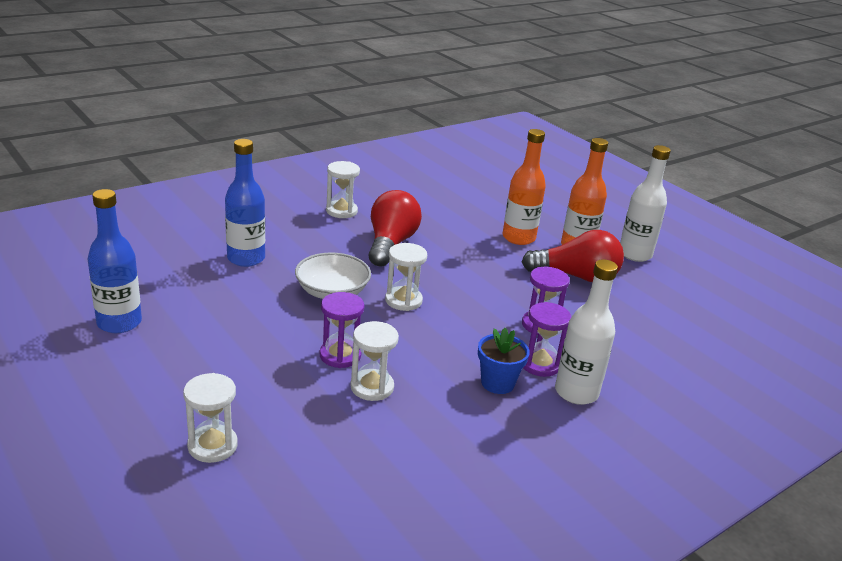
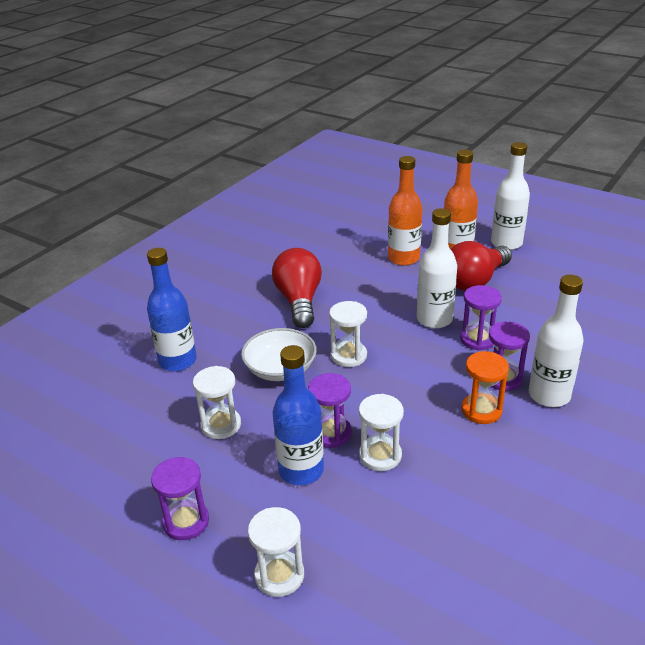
camera: 15 degrees left, 5 degrees up
blue bottle [88,189,142,333] -> blue bottle moved to [273,345,324,485]
white hourglass [326,161,360,218] -> white hourglass moved to [193,366,241,439]
blue flower pot [478,328,530,394] -> orange hourglass [462,351,509,424]
red light bulb [522,230,624,282] -> red light bulb turned 150 degrees clockwise [450,241,512,291]
none -> purple hourglass [151,457,209,540]
none -> white bottle [417,208,457,329]

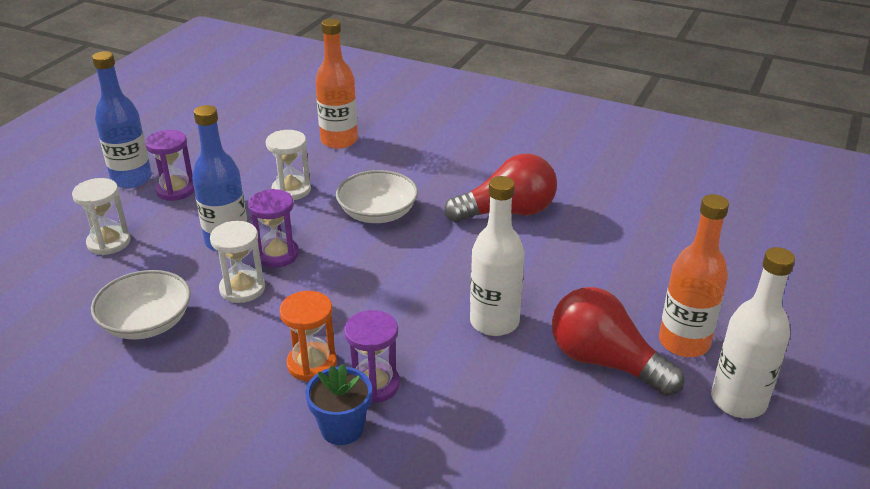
camera: 80 degrees right, 0 degrees up
blue bottle [147,248,197,371] -> blue bottle moved to [92,51,152,188]
white hourglass [329,301,367,367] -> none
orange bottle [388,156,422,266] -> orange bottle moved to [315,18,358,149]
purple hourglass [460,285,502,350] -> none
white bottle [529,275,584,407] -> blue flower pot [305,364,372,445]
none -> white bowl [91,270,191,340]

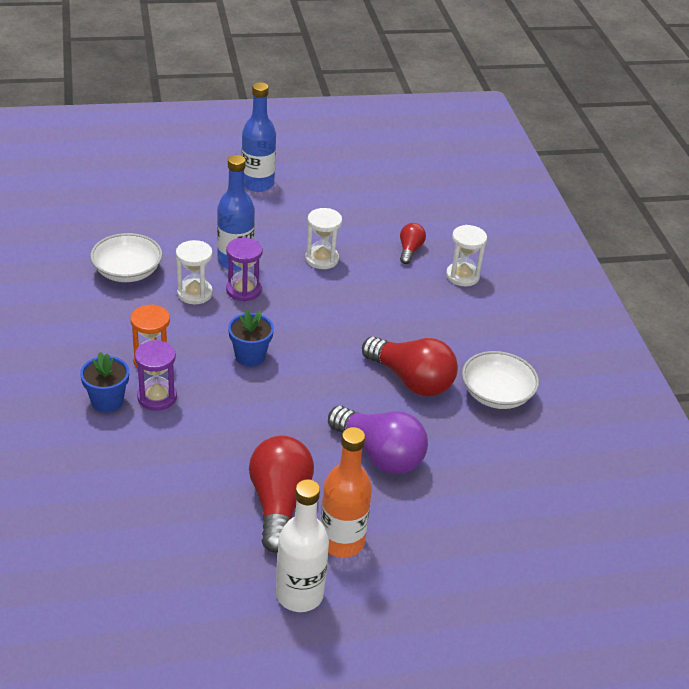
camera: 50 degrees right, 5 degrees up
white hourglass [72,178,131,255] -> white hourglass moved to [446,225,487,286]
purple hourglass [145,130,195,201] -> none
orange bottle [315,18,358,149] -> red light bulb [400,223,426,264]
white bowl [336,170,418,223] -> white bowl moved to [462,351,539,409]
white bottle [470,176,524,336] -> none
none -> blue flower pot [228,310,274,367]
none -> purple light bulb [328,406,428,474]

